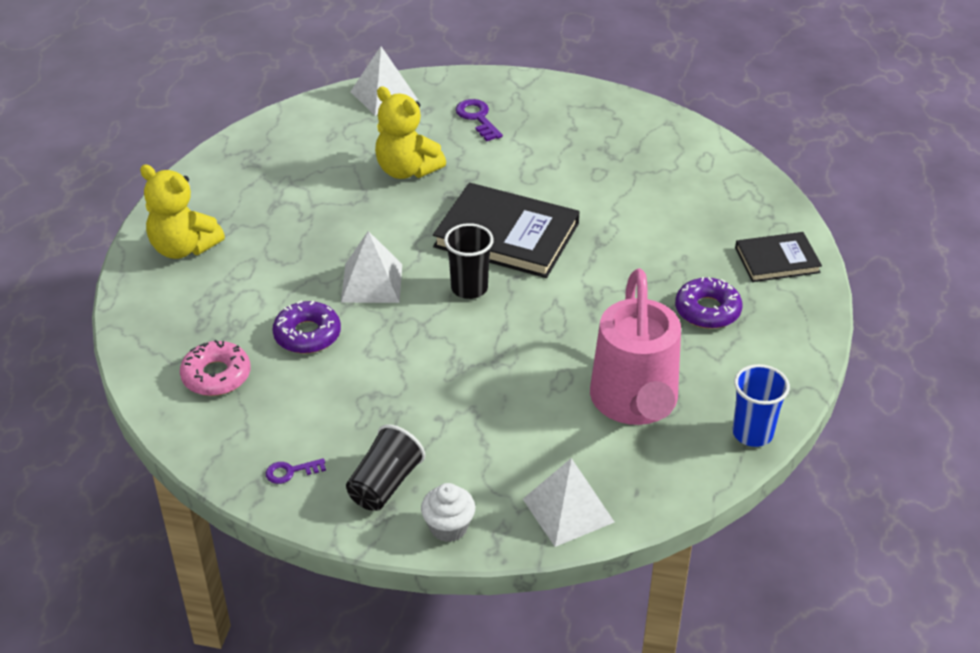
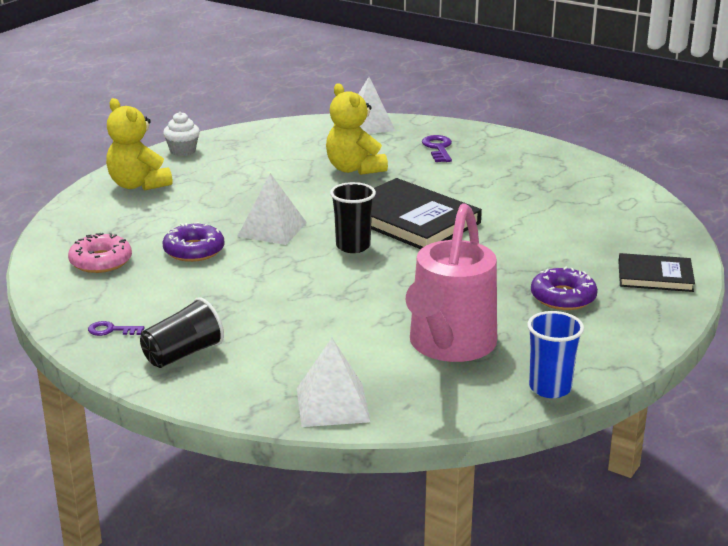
camera: 20 degrees right, 15 degrees down
white cupcake [421,483,475,542] -> white cupcake moved to [163,112,200,156]

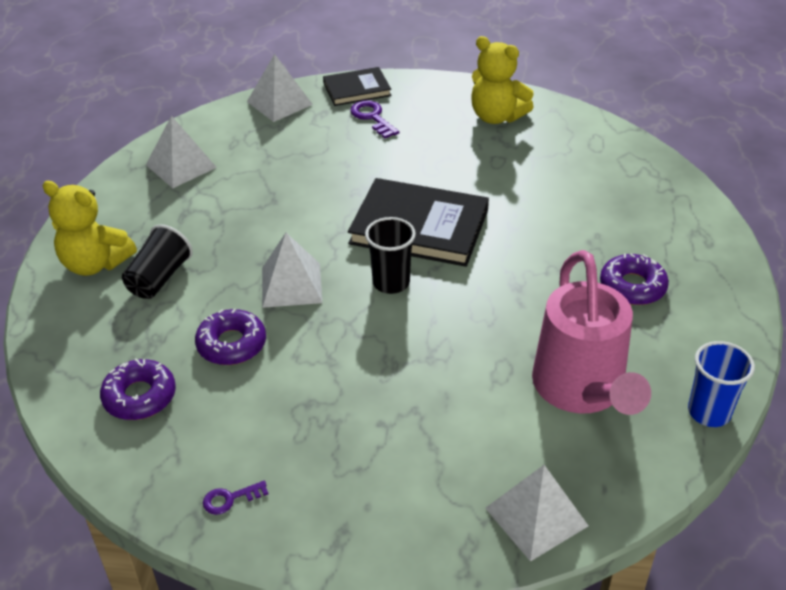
camera: 25 degrees left, 15 degrees up
pink donut [68,233,132,273] -> purple donut [100,359,176,420]
black cup [140,297,224,368] -> black cup moved to [122,224,193,299]
white cupcake [163,112,200,156] -> none
yellow teddy bear [326,84,388,175] -> yellow teddy bear moved to [471,36,534,124]
black book [618,253,695,292] -> black book moved to [323,67,391,106]
none -> white pyramid [146,115,217,188]

